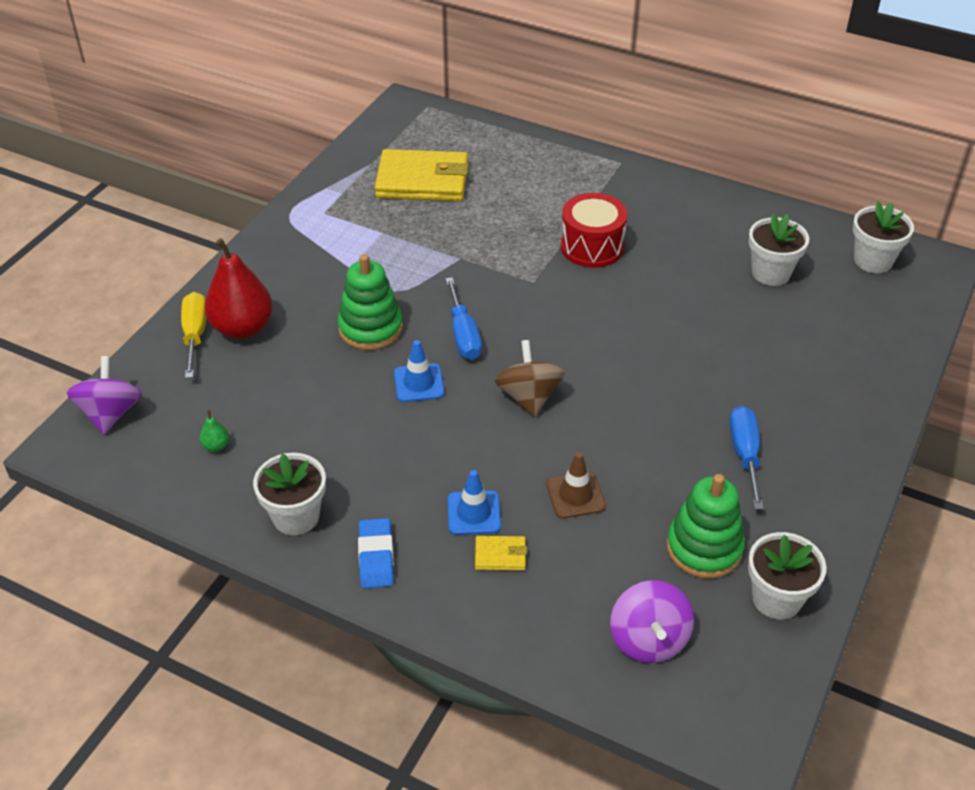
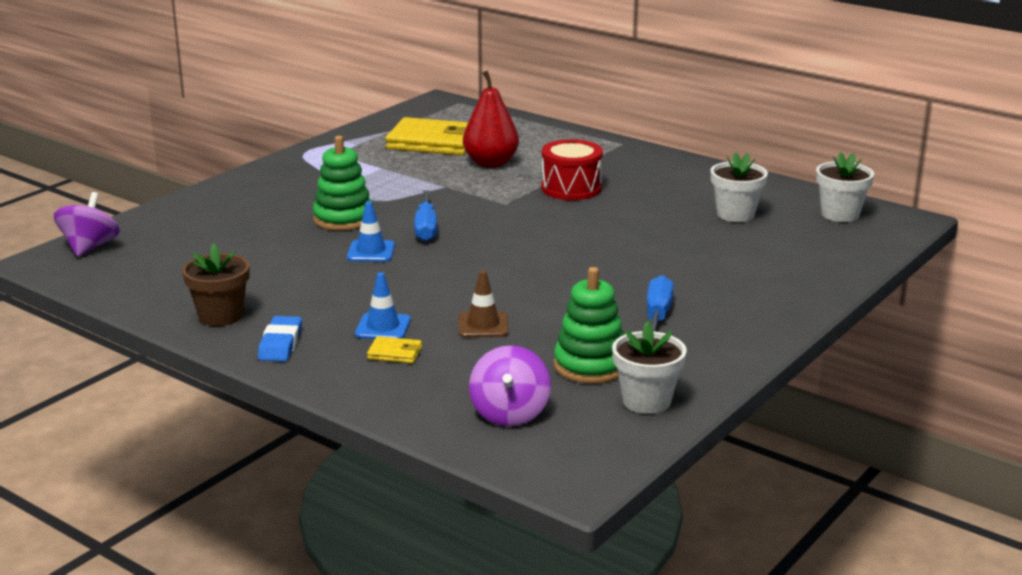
camera: 10 degrees right, 20 degrees down
yellow screwdriver [181,292,206,378] -> none
green pear [199,410,229,452] -> none
red pear [205,238,273,339] -> red pear moved to [463,70,519,168]
white flower pot [253,453,326,535] -> brown flower pot [182,244,249,326]
brown spinning top [495,340,565,417] -> none

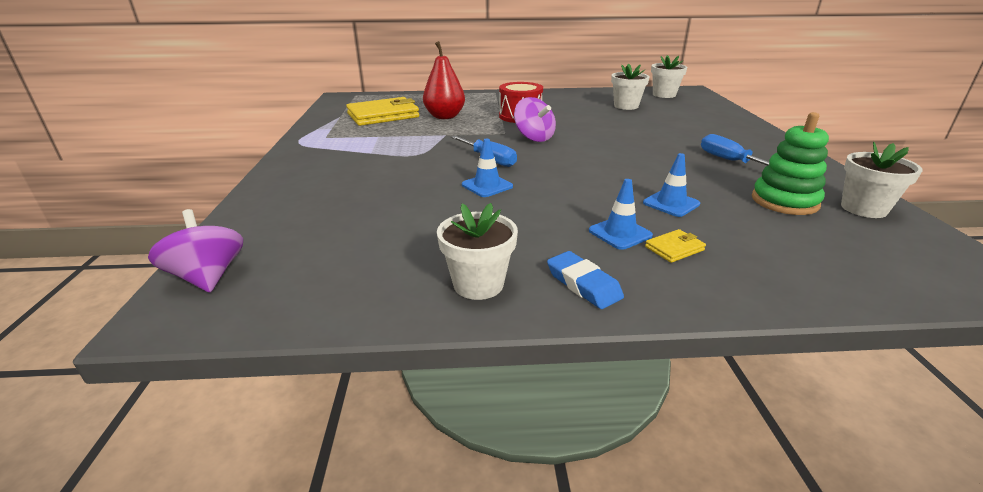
camera: 40 degrees left, 5 degrees up
brown flower pot [182,244,249,326] -> white flower pot [437,203,518,300]
green stacking toy [313,136,372,231] -> none
brown traffic cone [459,271,509,338] -> blue traffic cone [643,153,700,217]
purple spinning top [469,345,551,427] -> purple spinning top moved to [514,97,556,142]

